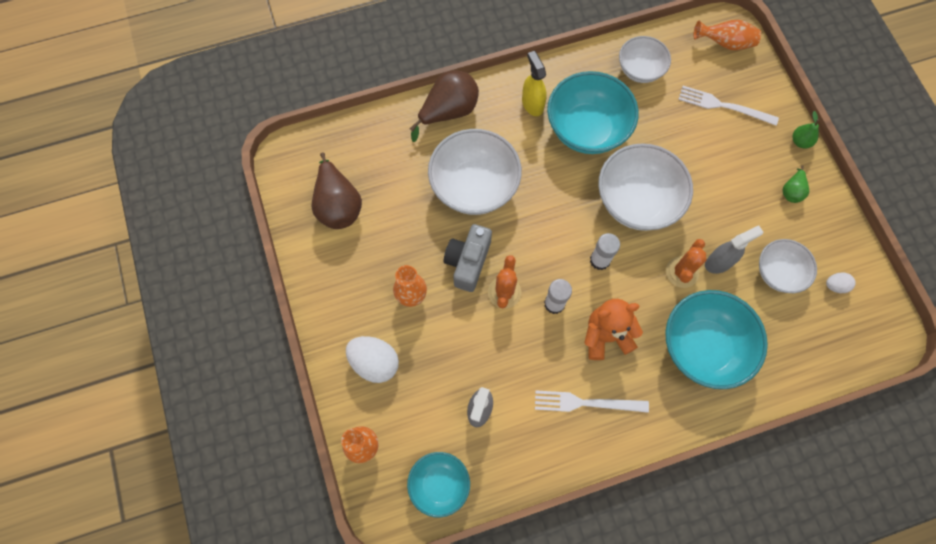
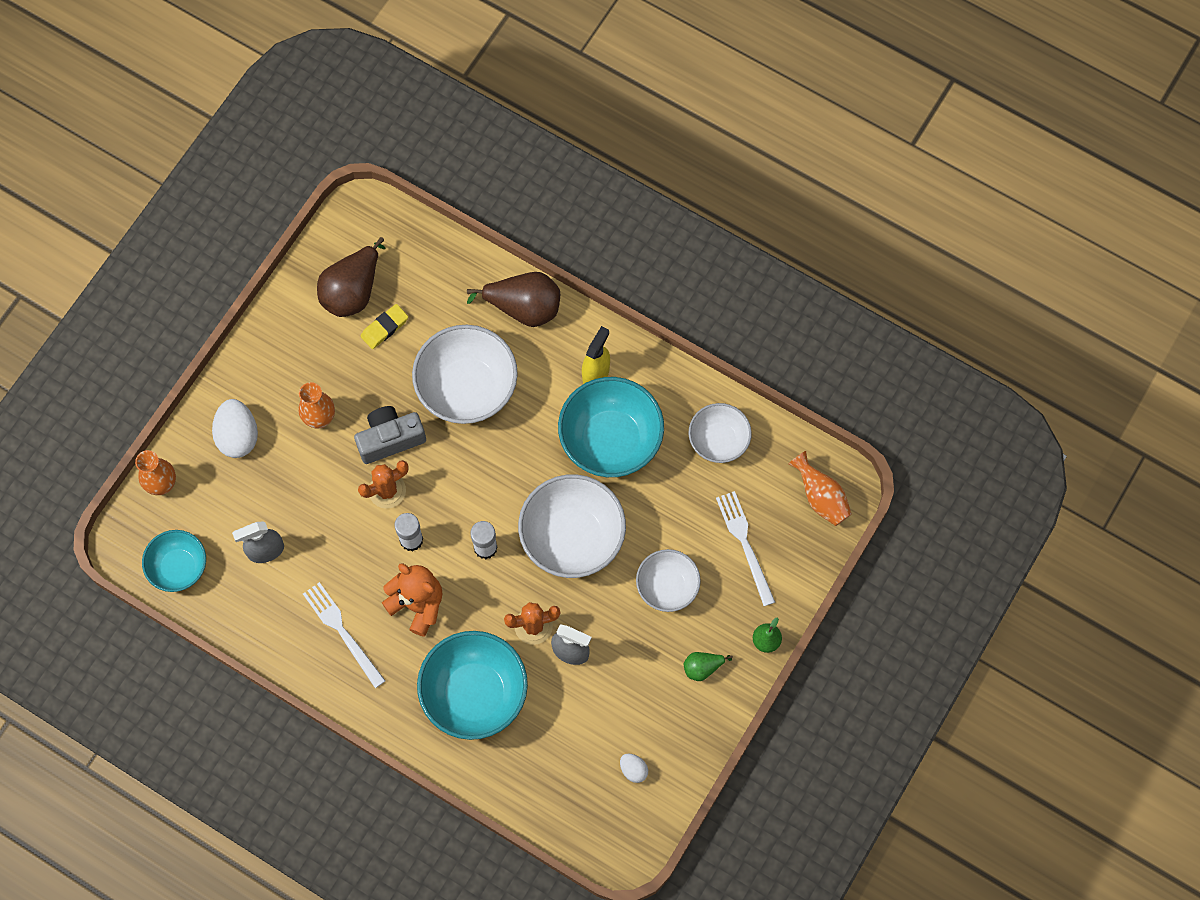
camera: 50 degrees right, 0 degrees up
white bowl [759,239,817,293] -> white bowl moved to [636,549,701,612]
none -> yellow eraser [361,304,408,349]

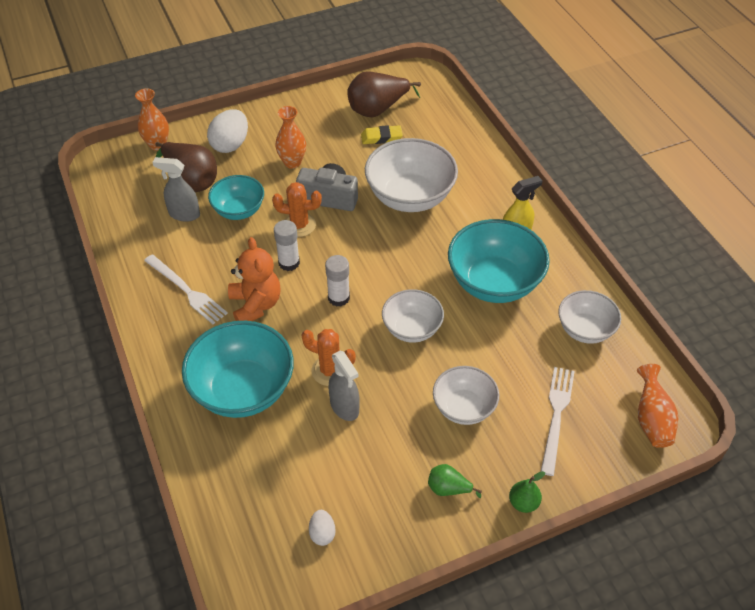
camera: 35 degrees right, 20 degrees down
turquoise bowl [142,530,206,592] -> turquoise bowl moved to [208,175,264,220]
white fork [303,582,386,688] -> white fork turned 135 degrees clockwise [144,254,228,324]
brown pear [467,272,560,327] -> brown pear moved to [155,142,217,192]
white bowl [518,474,626,578] -> white bowl [382,289,444,343], size x0.60

